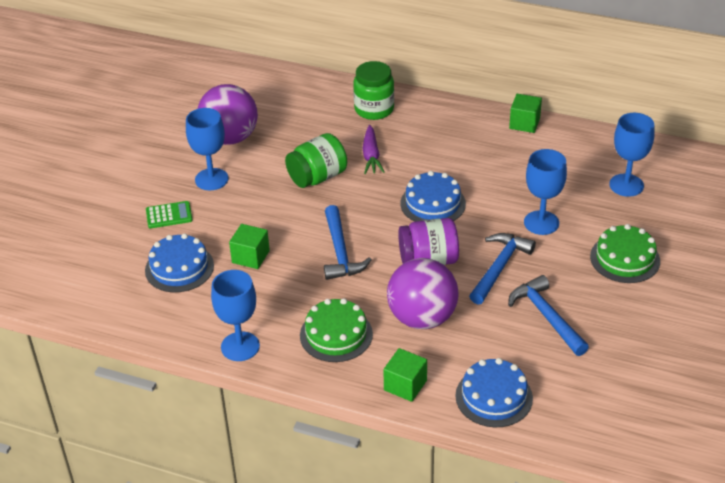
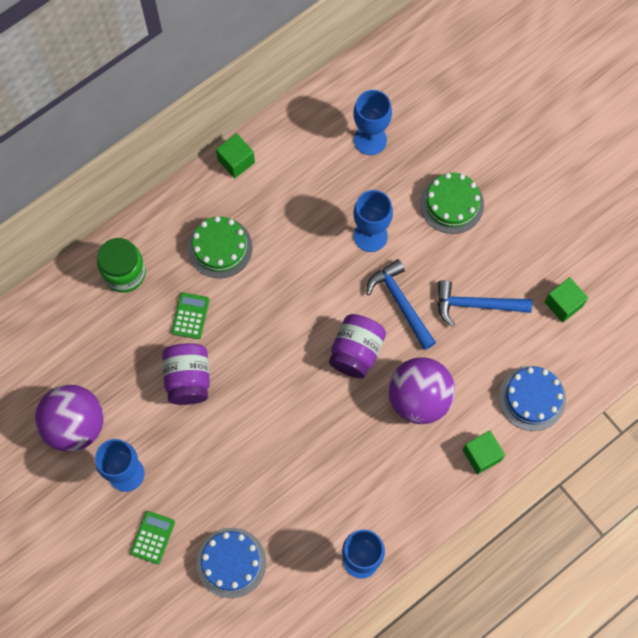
camera: 60 degrees left, 30 degrees up
green cube [229,224,270,269] -> green cube moved to [545,277,588,323]
green jar [285,133,347,188] -> purple jar [162,343,210,405]
green cake [300,298,373,362] -> green cake moved to [188,216,252,278]
blue hammer [324,205,372,280] -> none
purple carrot [362,125,385,174] -> green calculator [171,293,209,339]
blue cake [400,171,466,222] -> none

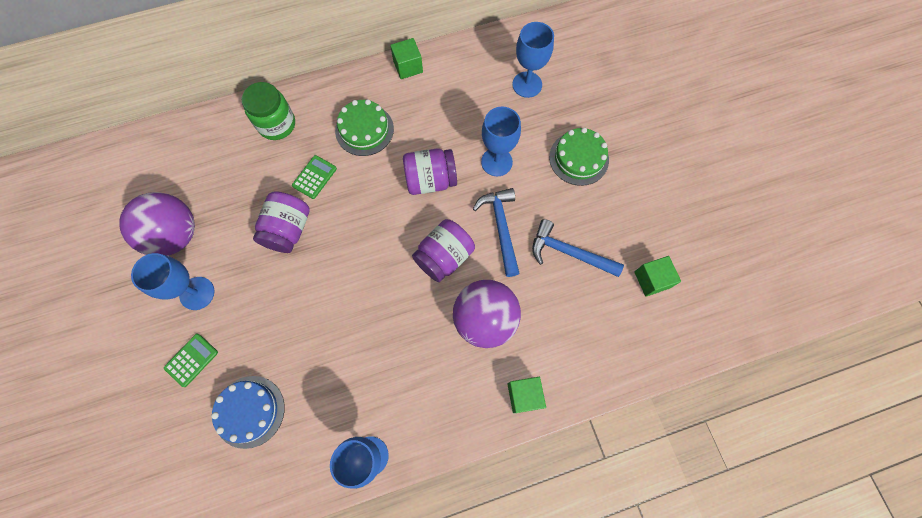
camera: 20 degrees right, 0 degrees up
blue cake [499,366,566,431] -> none
none -> purple jar [403,148,457,195]

